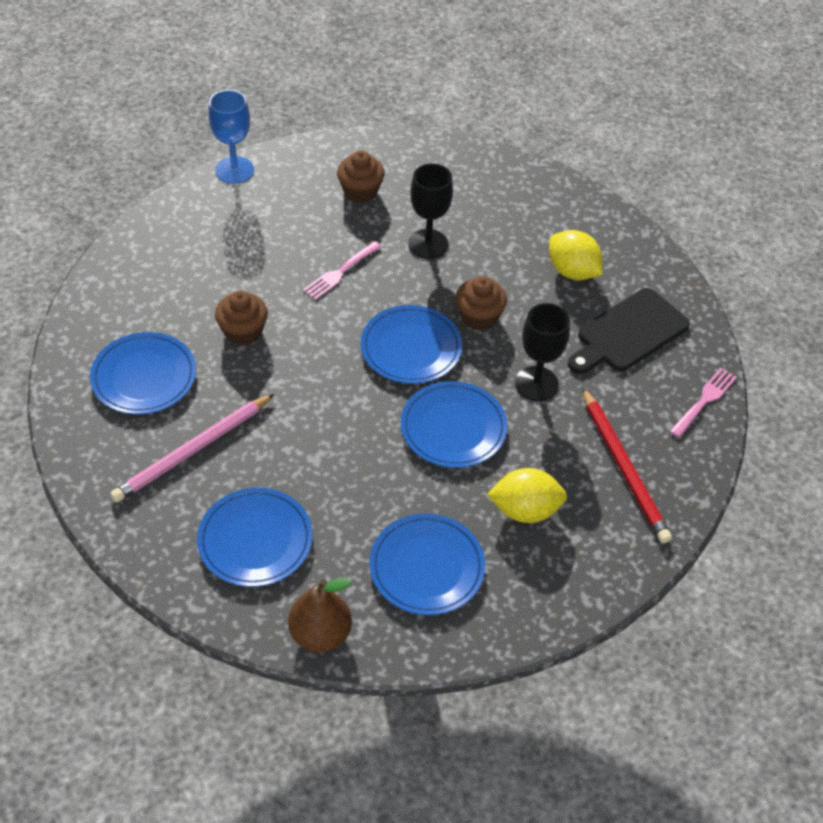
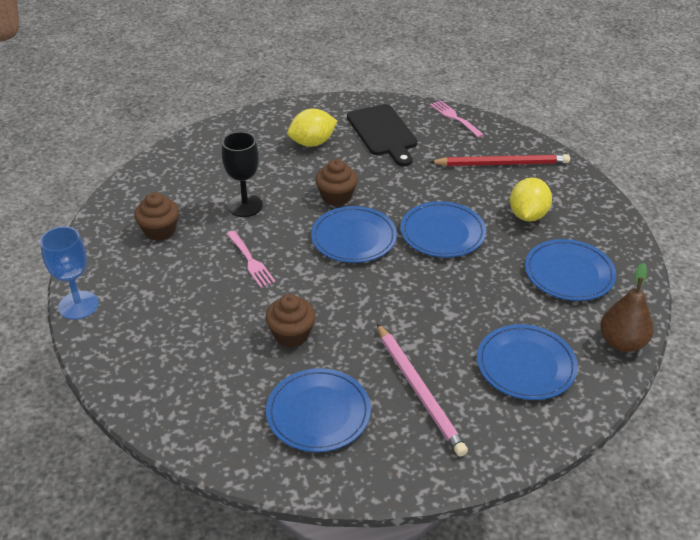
camera: 70 degrees left, 10 degrees down
black goblet [515,303,570,401] -> none

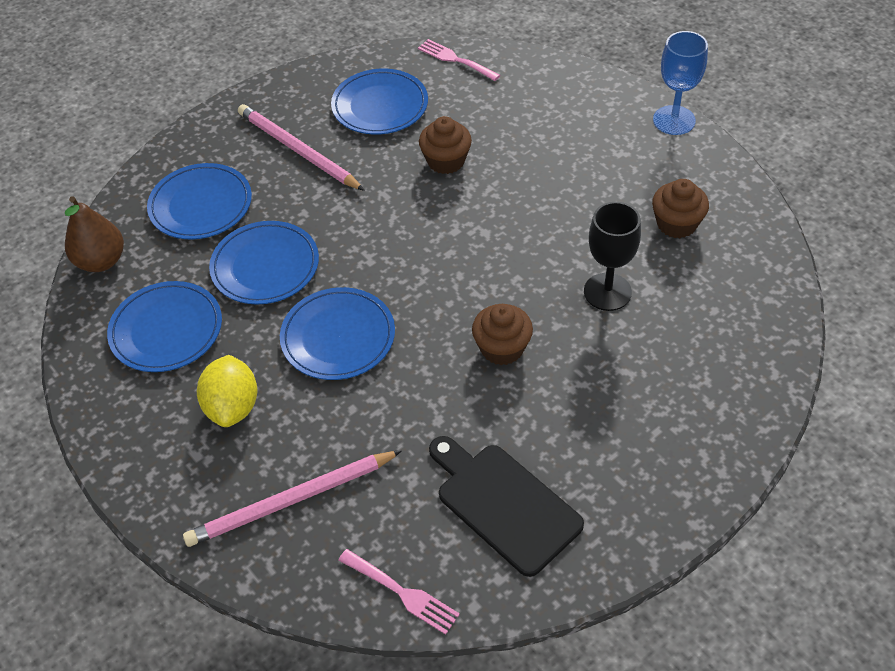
camera: 160 degrees right, 10 degrees up
pink fork [227,231,276,288] -> pink fork moved to [418,39,500,81]
yellow lemon [288,109,337,147] -> none
blue plate [311,206,397,263] -> blue plate moved to [209,221,319,305]
red pencil [430,154,570,166] -> pink pencil [183,450,402,547]

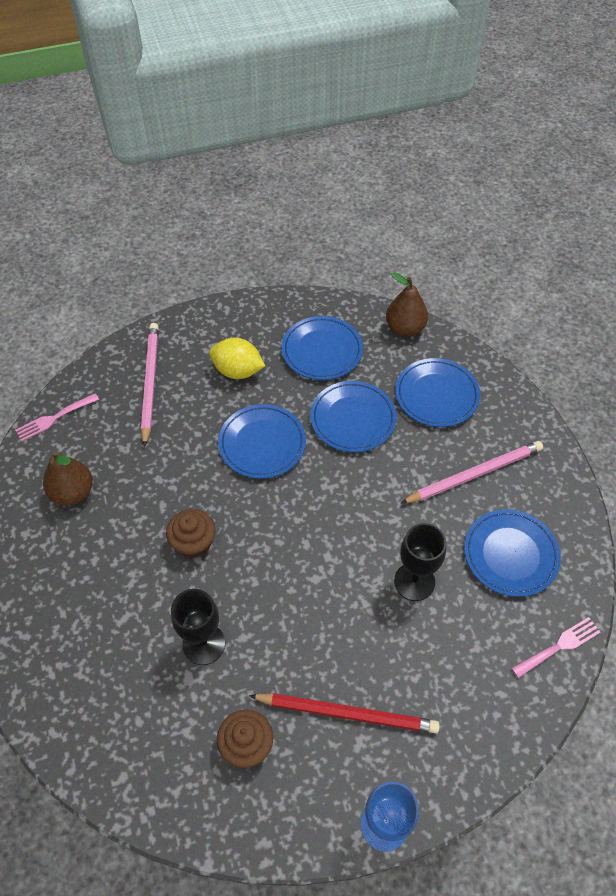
camera: 110 degrees right, 5 degrees up
brown cupcake [419,116,472,174] -> black goblet [394,523,446,601]
black cutting board [429,436,584,577] -> brown pear [43,451,93,506]
none -> red pencil [249,693,440,733]

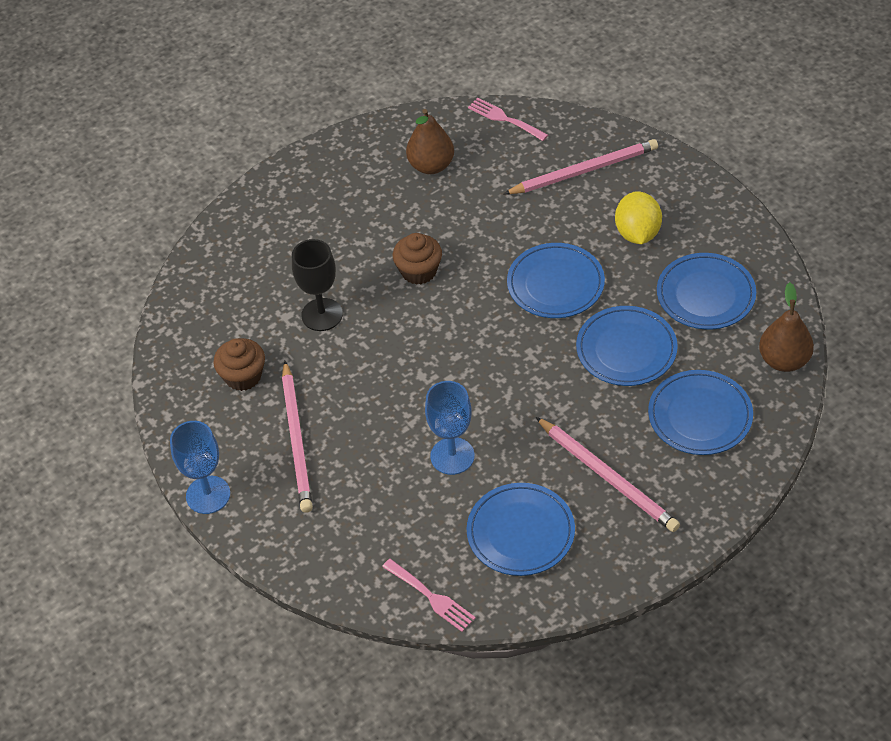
camera: 75 degrees right, 5 degrees down
red pencil [249,693,440,733] -> pink pencil [282,361,313,513]
black goblet [394,523,446,601] -> blue goblet [425,381,475,475]

